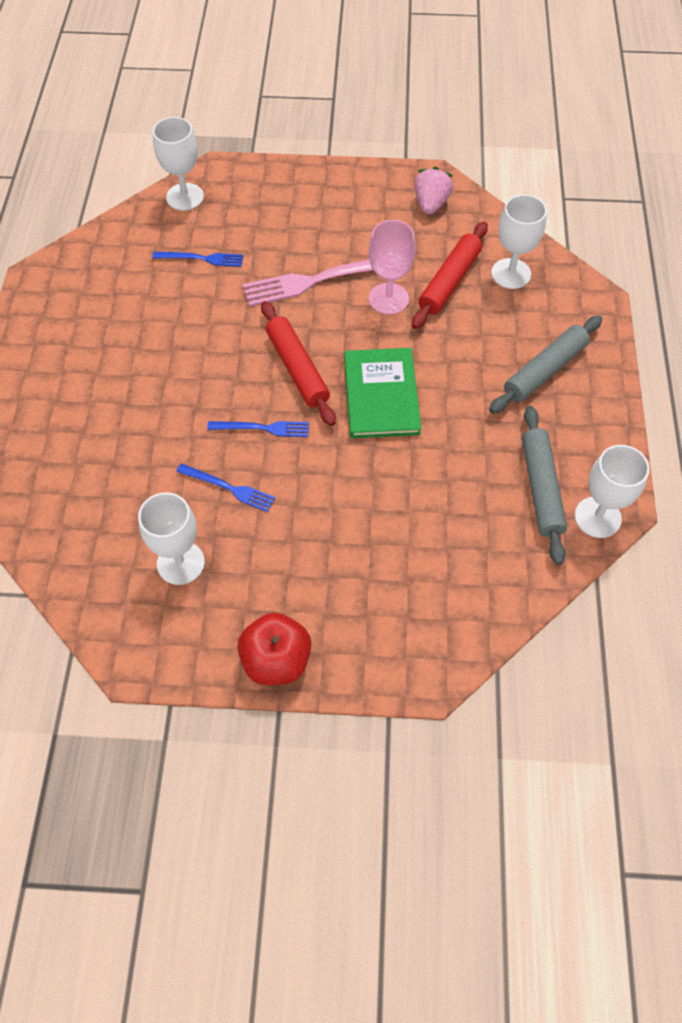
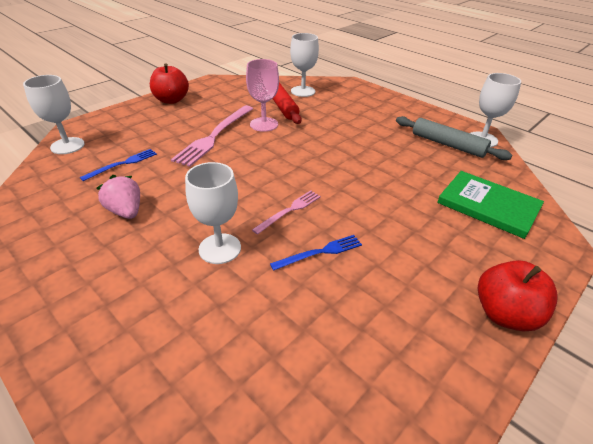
camera: 50 degrees left, 20 degrees down
white goblet [138,492,205,585] -> white goblet moved to [185,162,241,264]
blue fork [207,421,309,437] -> pink fork [252,190,321,235]
red rolling pin [261,301,336,426] -> none
green book [344,348,421,438] -> green book moved to [437,171,544,239]
pink strawberry [414,167,453,215] -> pink strawberry moved to [96,175,140,219]
grey rolling pin [489,315,602,414] -> none
none -> red apple [150,63,189,104]

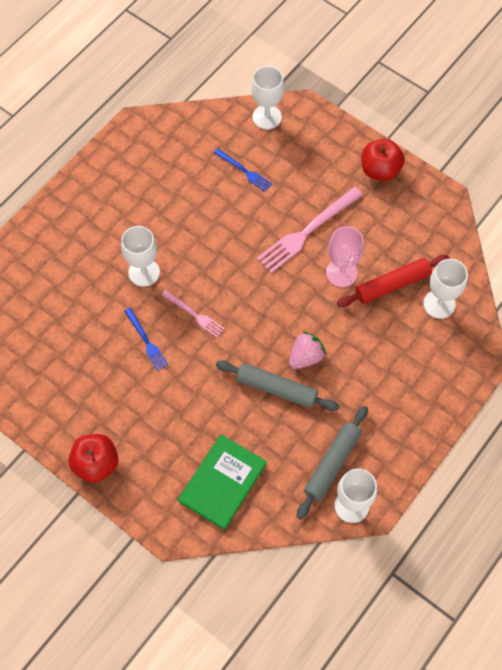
camera: 85 degrees right, 25 degrees up
pink strawberry [96,175,140,219] -> pink strawberry moved to [289,331,326,369]
pink fork [171,105,253,167] -> pink fork turned 60 degrees counterclockwise [257,187,363,273]
none -> grey rolling pin [216,360,340,411]

